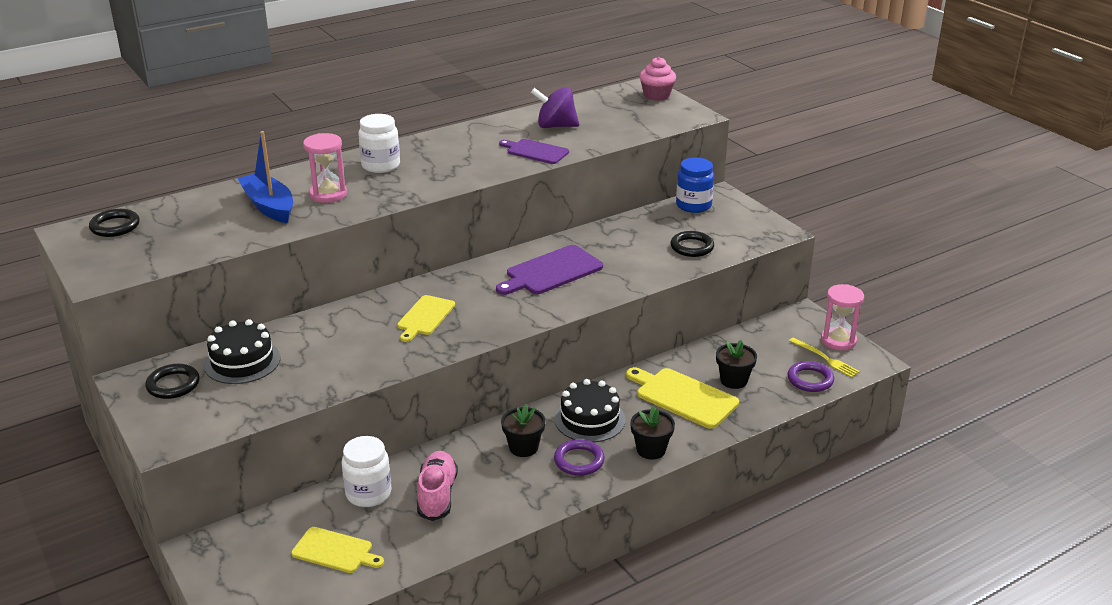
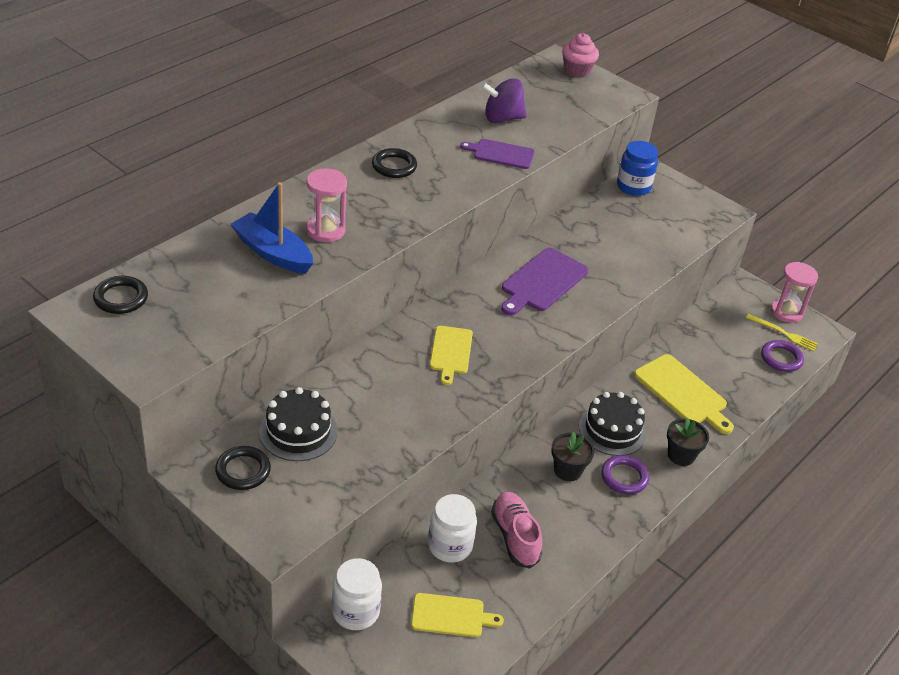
camera: 20 degrees left, 10 degrees up
white jar [358,114,400,173] -> white jar moved to [332,558,382,630]
yellow cutting board [626,367,739,429] -> yellow cutting board turned 150 degrees counterclockwise [634,354,734,434]
black ring [670,231,714,257] -> black ring moved to [372,148,417,178]
black flower pot [716,340,757,389] -> none

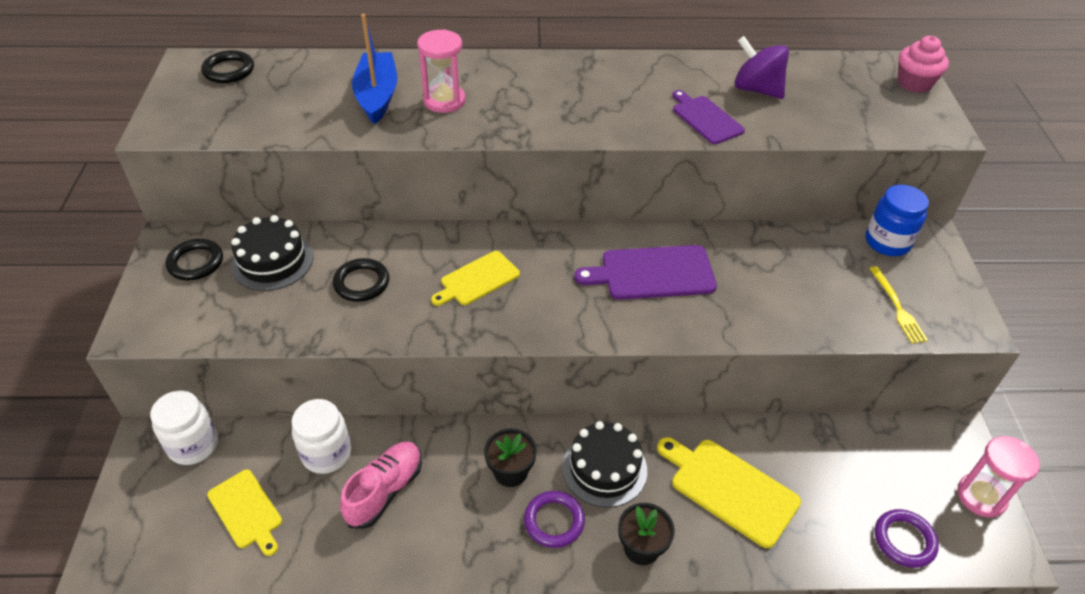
camera: 50 degrees right, 5 degrees up
black ring [372,148,417,178] -> black ring moved to [333,258,389,302]
yellow cutting board [634,354,734,434] -> yellow cutting board turned 120 degrees clockwise [657,437,801,548]
yellow fork [746,314,818,351] -> yellow fork moved to [869,266,928,344]

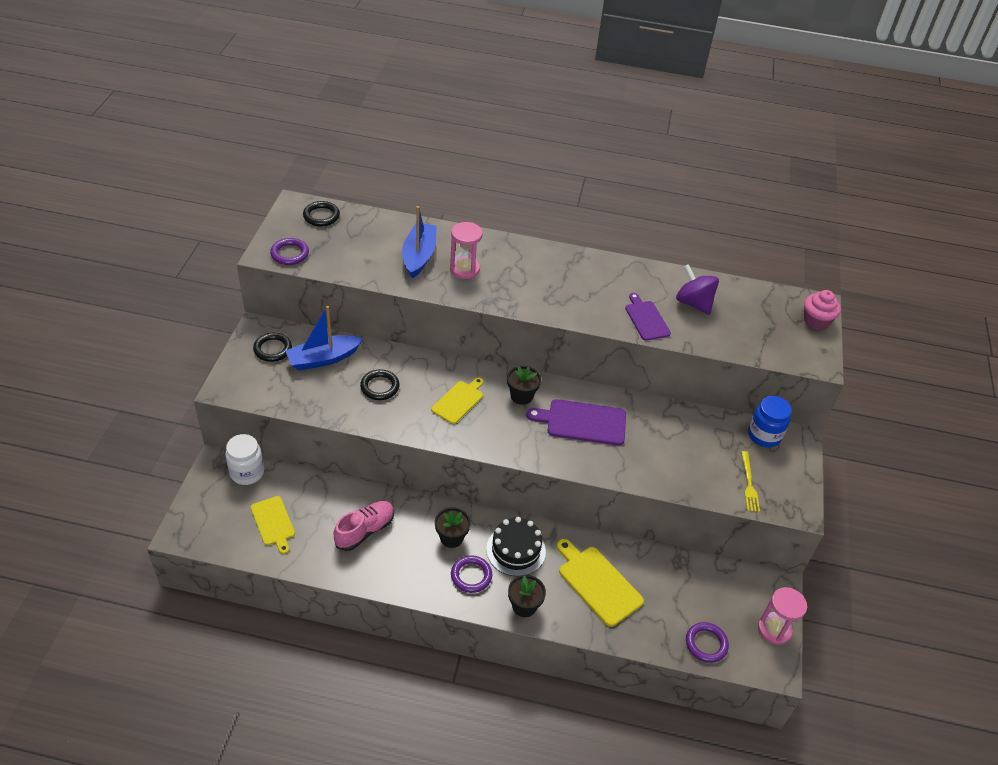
camera: 10 degrees right, 0 degrees up
black cake [231,215,313,291] -> blue boat [285,306,363,370]
white jar [291,399,351,474] -> none
yellow cutting board [431,251,520,306] -> yellow cutting board turned 150 degrees clockwise [431,378,483,424]
none -> purple ring [270,238,309,265]
none -> black flower pot [507,366,541,405]

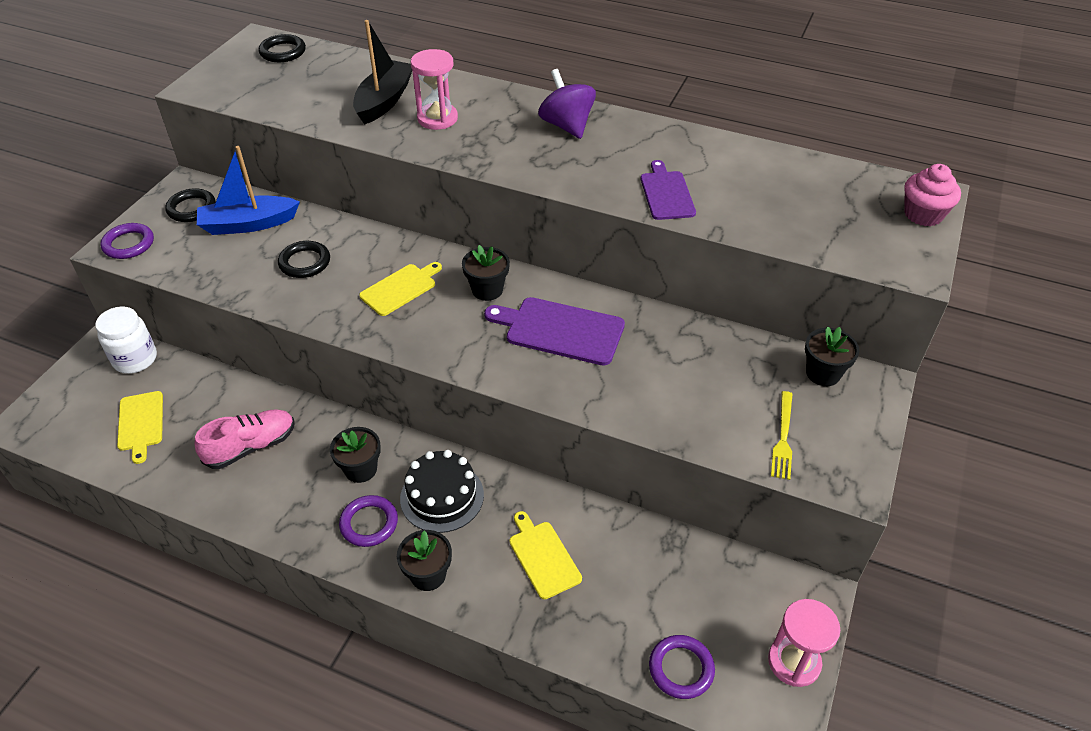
camera: 15 degrees right, 0 degrees up
purple ring [270,238,309,265] -> purple ring moved to [101,223,154,259]
blue boat [402,206,437,278] -> black boat [353,20,412,125]
yellow cutting board [557,539,644,627] -> yellow cutting board [509,511,582,599], size x0.66
purple spinning top [676,264,719,315] -> purple spinning top moved to [538,69,596,139]
blue jar [748,396,792,448] -> black flower pot [805,327,859,386]

